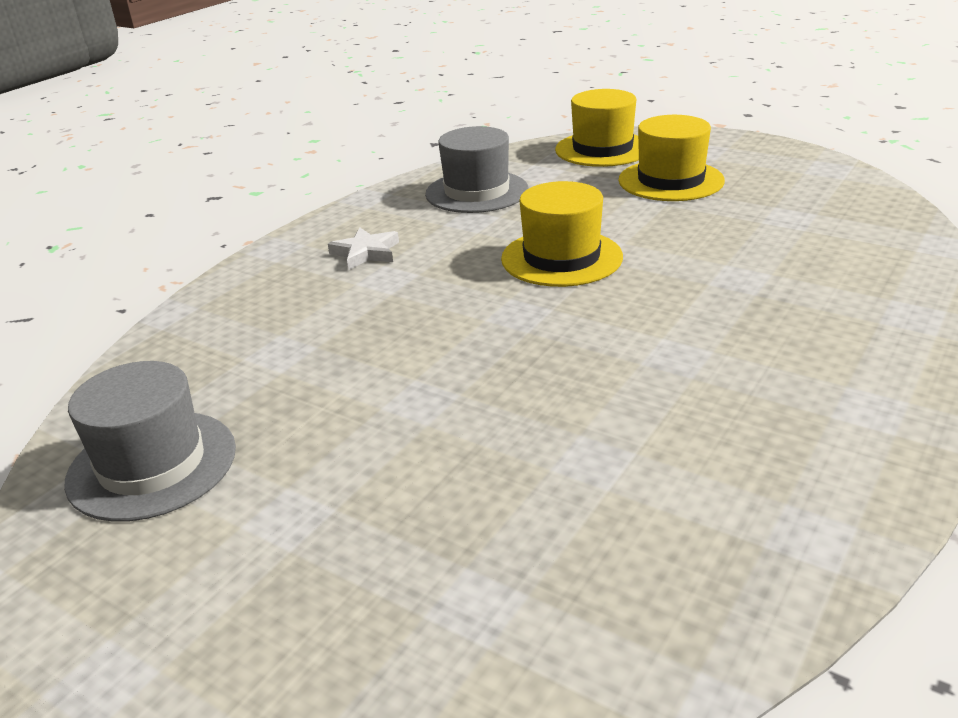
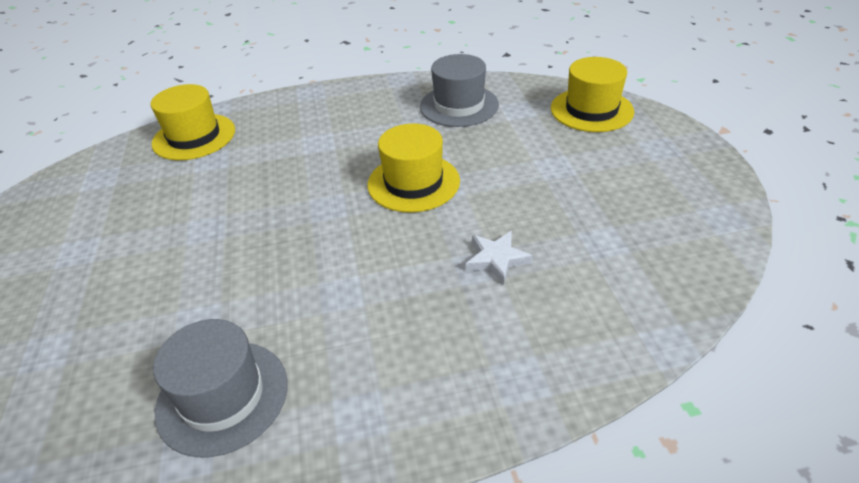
camera: 45 degrees right, 10 degrees up
grey hat [64,361,236,522] -> grey hat moved to [153,319,288,457]
white star [328,227,399,270] -> white star moved to [466,231,533,284]
yellow hat [618,115,725,201] -> yellow hat moved to [151,84,235,160]

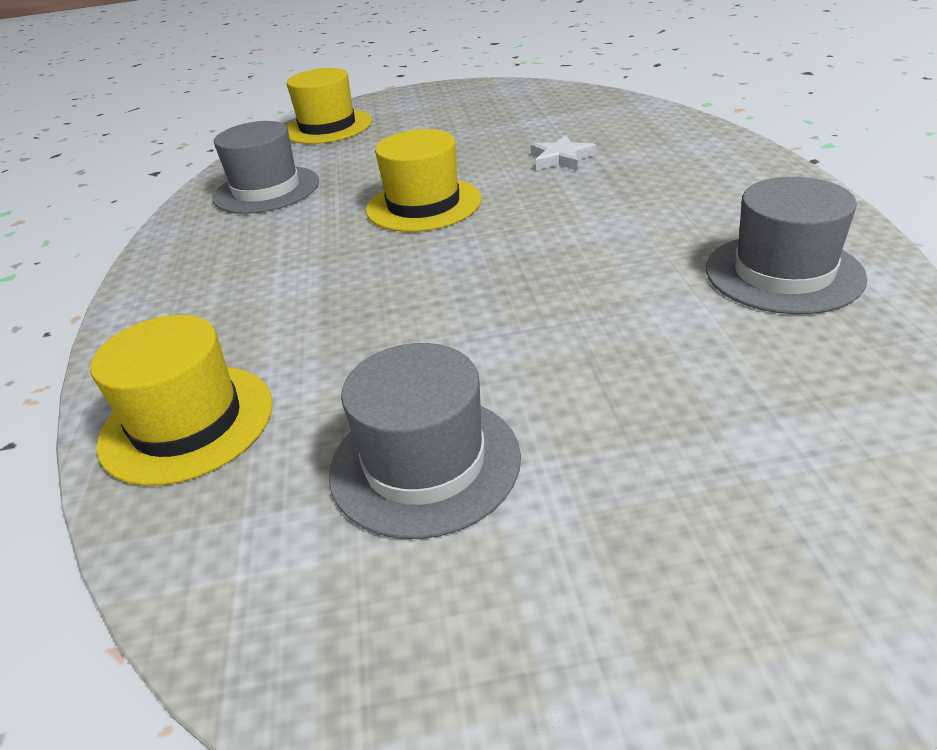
camera: 85 degrees left, 5 degrees down
none -> grey hat [329,343,521,539]

